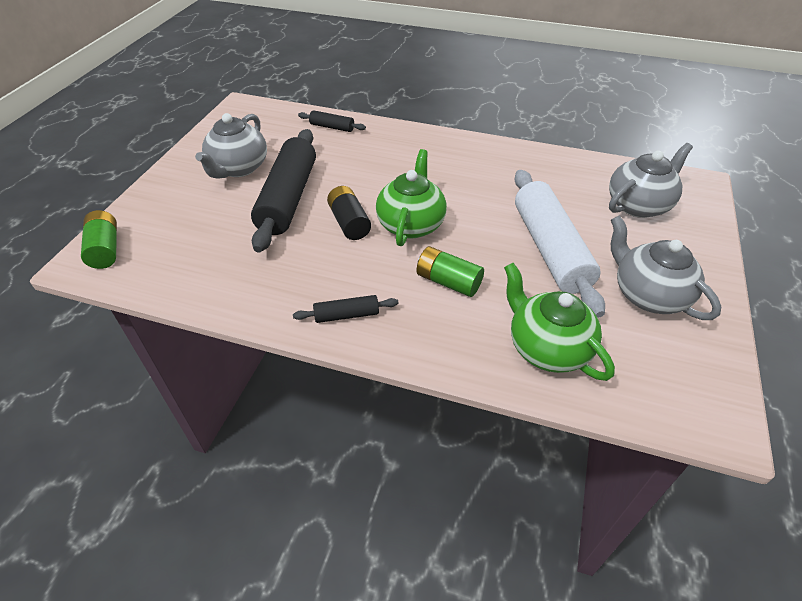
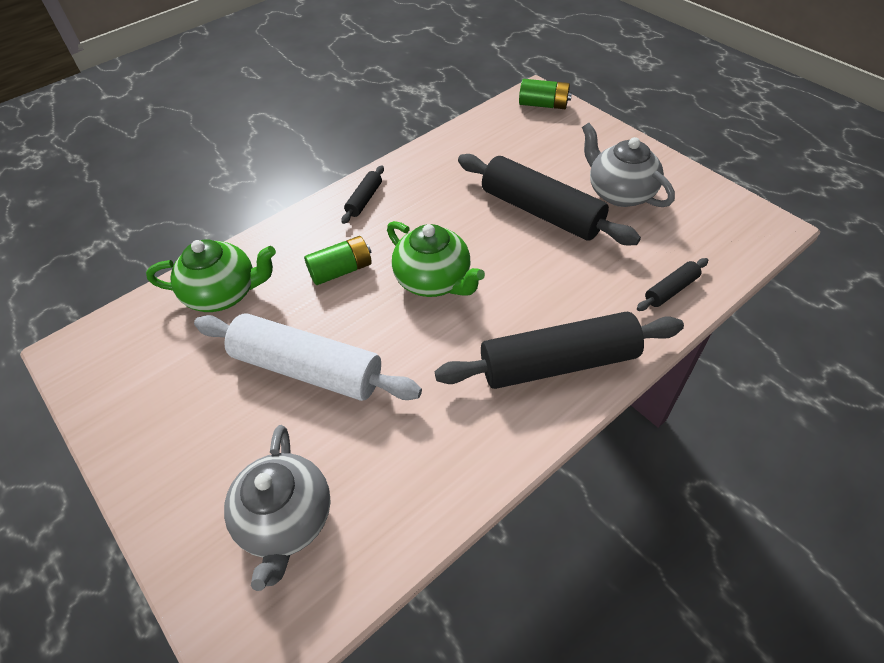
camera: 125 degrees right, 5 degrees up
black battery [327,186,371,240] -> none
grey teapot [611,215,721,320] -> none
none -> black rolling pin [435,312,684,389]

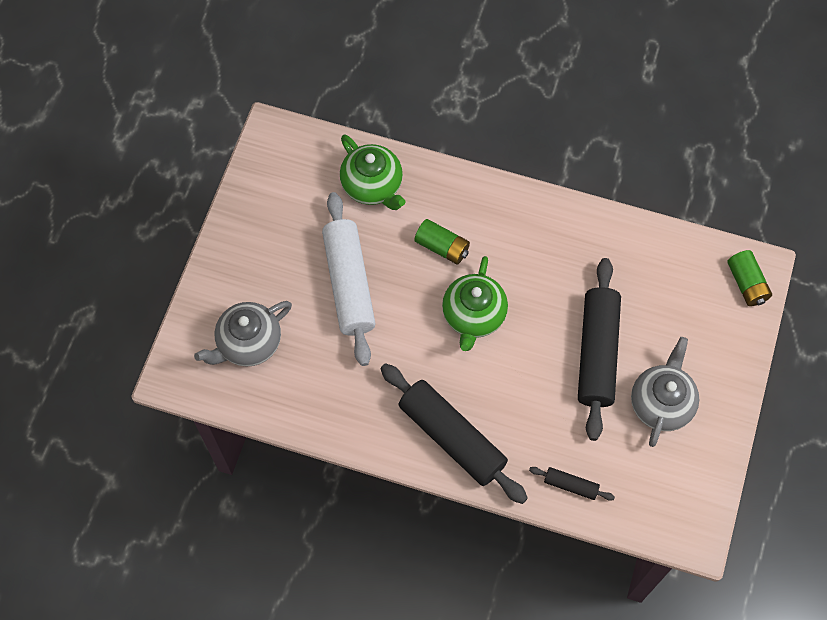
camera: 55 degrees right, 15 degrees up
black rolling pin [341,165,384,224] -> none

